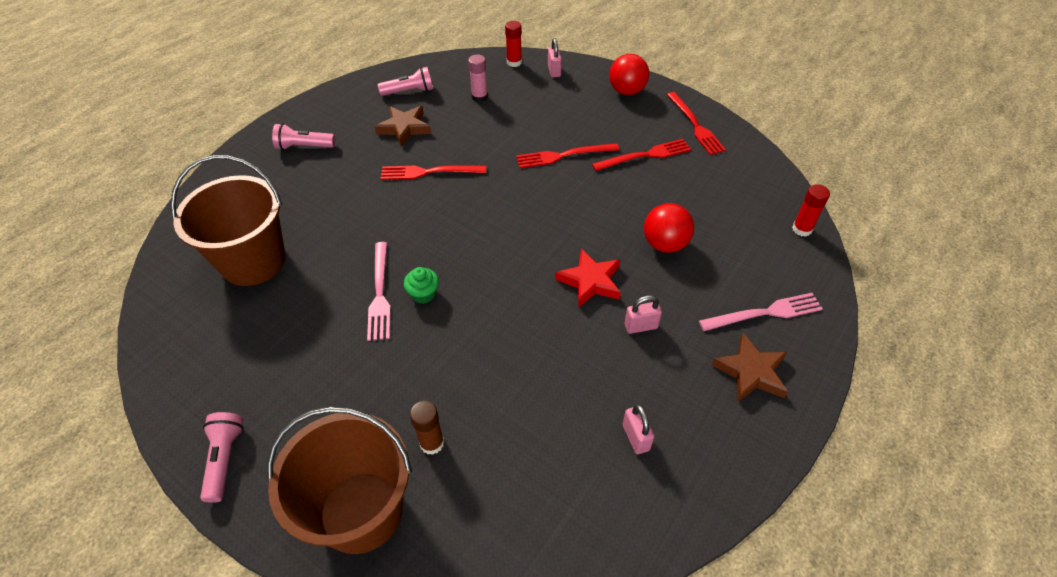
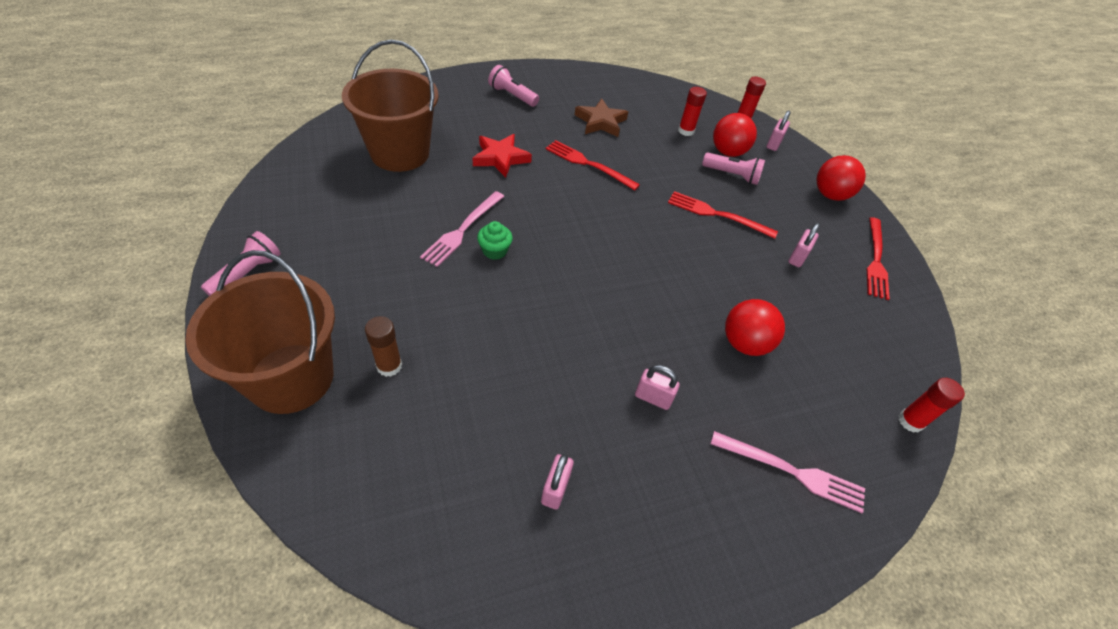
camera: 30 degrees right, 0 degrees up
pink flashlight [377,67,433,96] -> pink flashlight moved to [702,152,765,185]
pink glue stick [468,55,488,102] -> red glue stick [678,87,707,136]
red star [555,249,621,307] -> red star moved to [472,134,532,178]
red fork [592,139,691,171] -> pink padlock [788,223,820,267]
brown star [712,333,788,402] -> none
none -> red ball [713,113,757,157]

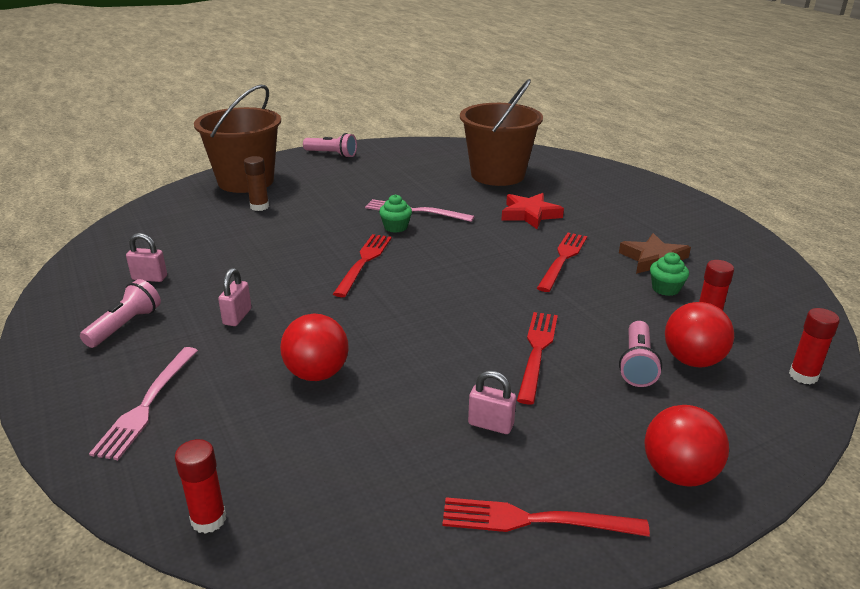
camera: 85 degrees right, 20 degrees down
pink flashlight [488,65,539,107] -> pink flashlight moved to [80,279,161,348]
pink padlock [767,110,791,151] -> none
none -> red fork [333,234,392,297]
none -> green cupcake [650,252,689,296]

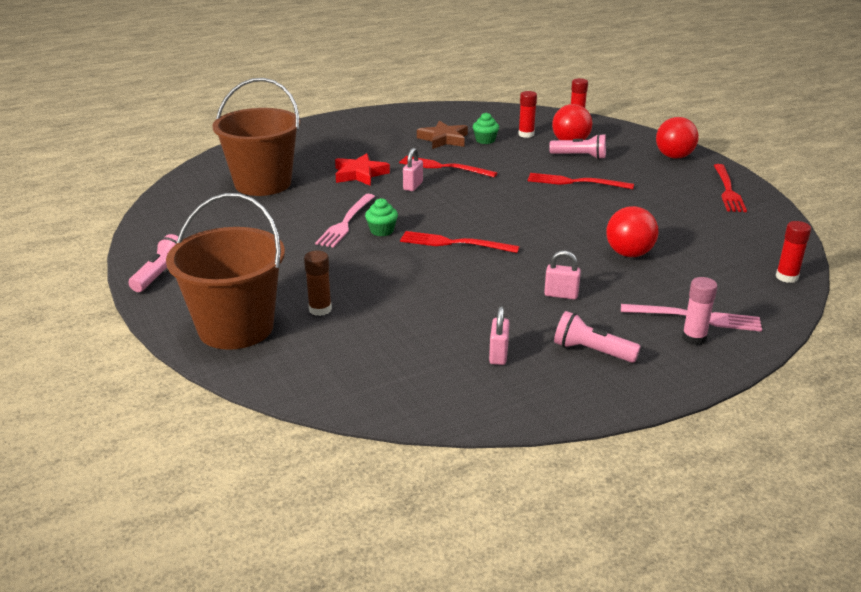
camera: 90 degrees left, 0 degrees up
pink padlock [468,371,516,434] -> pink padlock moved to [403,148,423,191]
none -> pink glue stick [682,277,718,345]

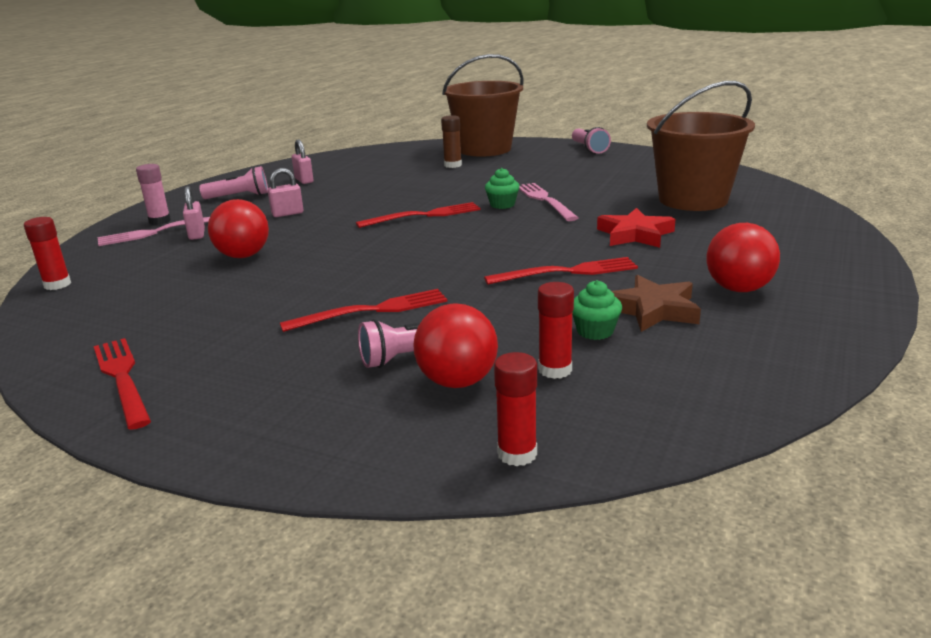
camera: 145 degrees right, 5 degrees down
pink padlock [403,148,423,191] -> pink padlock moved to [183,186,205,240]
red ball [656,117,699,159] -> red ball moved to [707,223,780,292]

